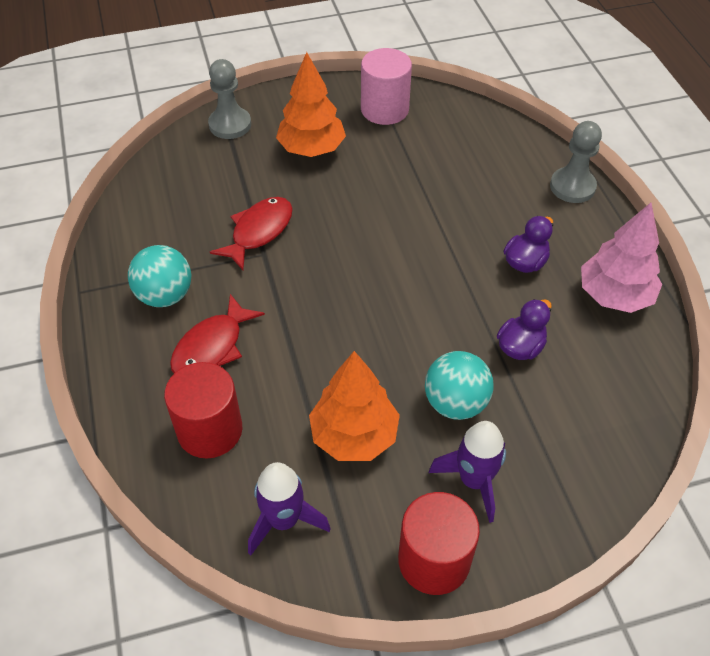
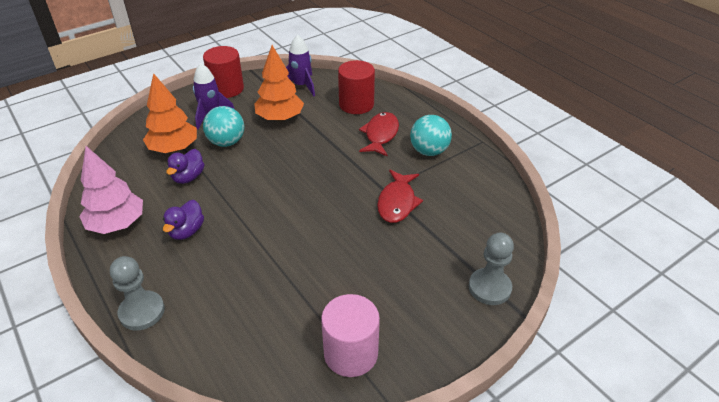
camera: 160 degrees right, 10 degrees down
orange tree [276,52,346,157] -> orange tree moved to [143,73,197,153]

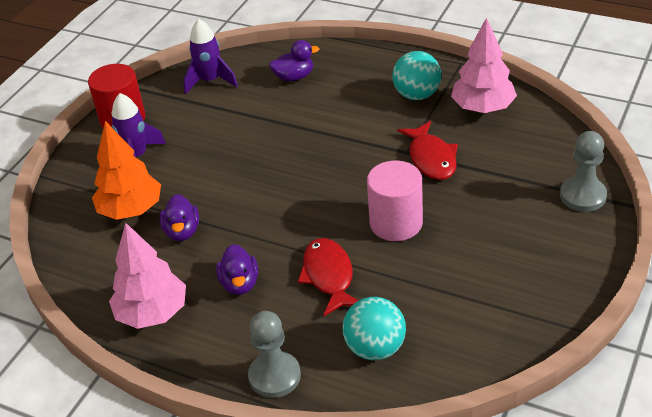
camera: 25 degrees left, 0 degrees up
turquoise ball [203,106,244,147] -> turquoise ball moved to [343,297,406,360]
orange tree [254,45,304,122] -> none
pink cylinder [321,294,380,377] -> pink cylinder moved to [367,161,423,241]
red cylinder [338,60,375,114] -> purple duck [269,40,319,81]
red fish [359,112,399,157] -> red fish moved to [298,238,359,316]
none -> pink tree [451,17,517,113]

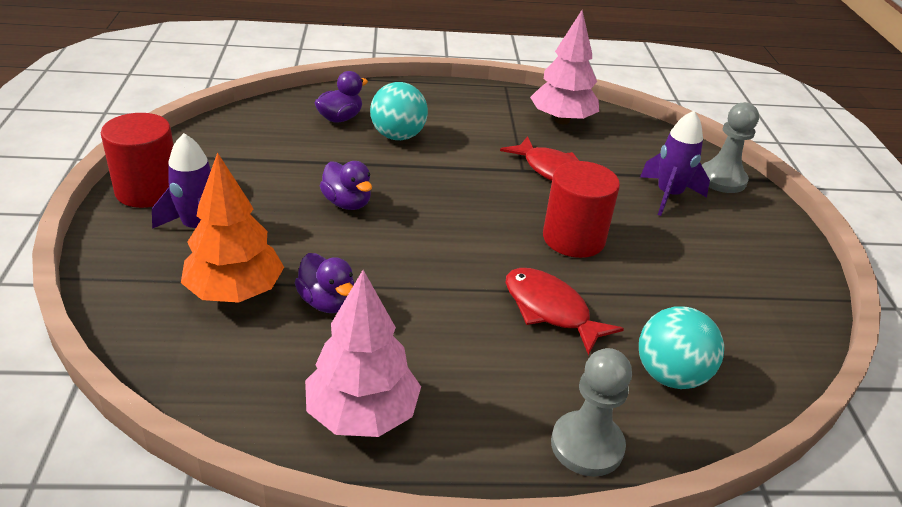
camera: 35 degrees left, 5 degrees down
purple rocket [183,19,238,94] -> purple rocket moved to [640,111,710,216]
purple duck [216,244,258,295] -> purple duck moved to [320,161,372,210]
pink cylinder [367,161,423,241] -> red cylinder [543,161,620,258]
turquoise ball [392,51,441,100] -> turquoise ball moved to [370,82,428,140]

